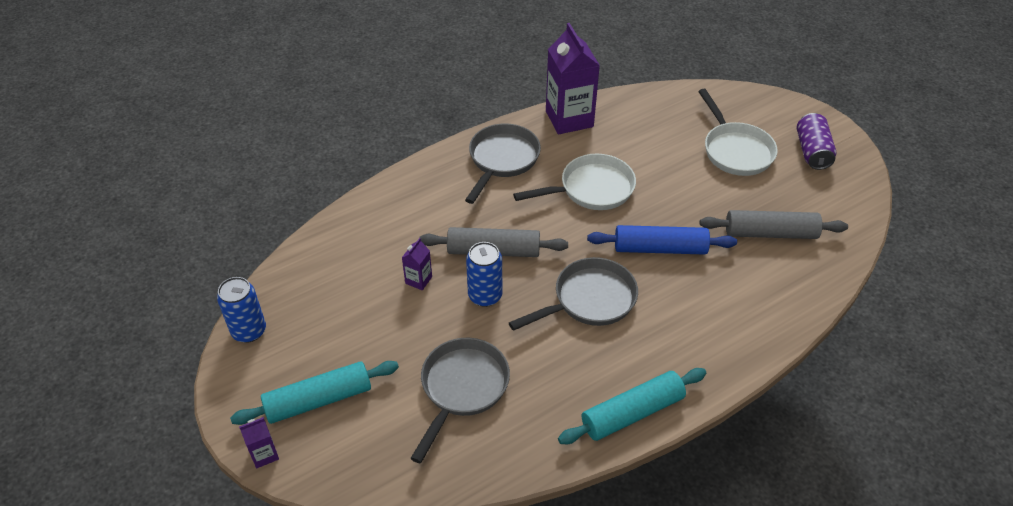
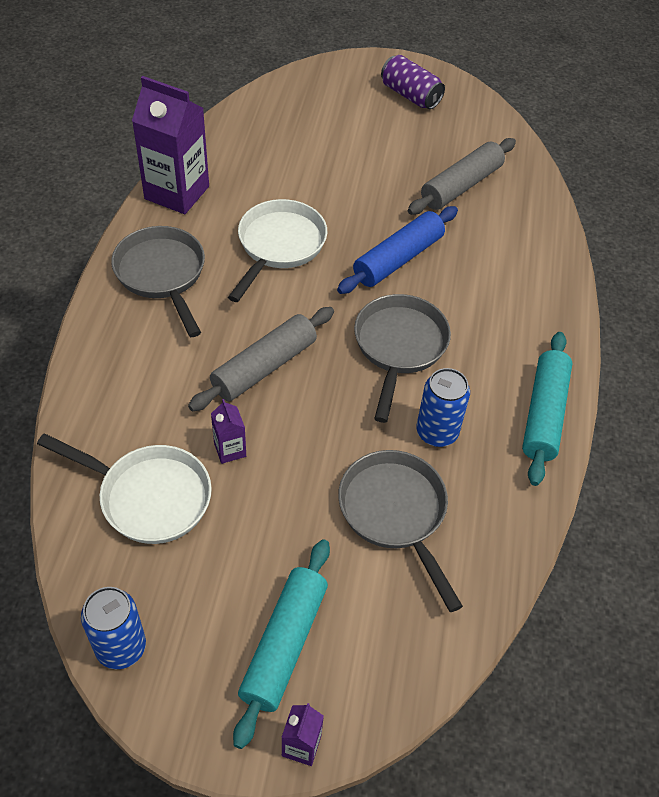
camera: 50 degrees left, 5 degrees up
blue can [466,242,502,307] -> blue can moved to [416,368,470,447]
white pan [698,89,778,176] -> white pan moved to [37,434,212,544]

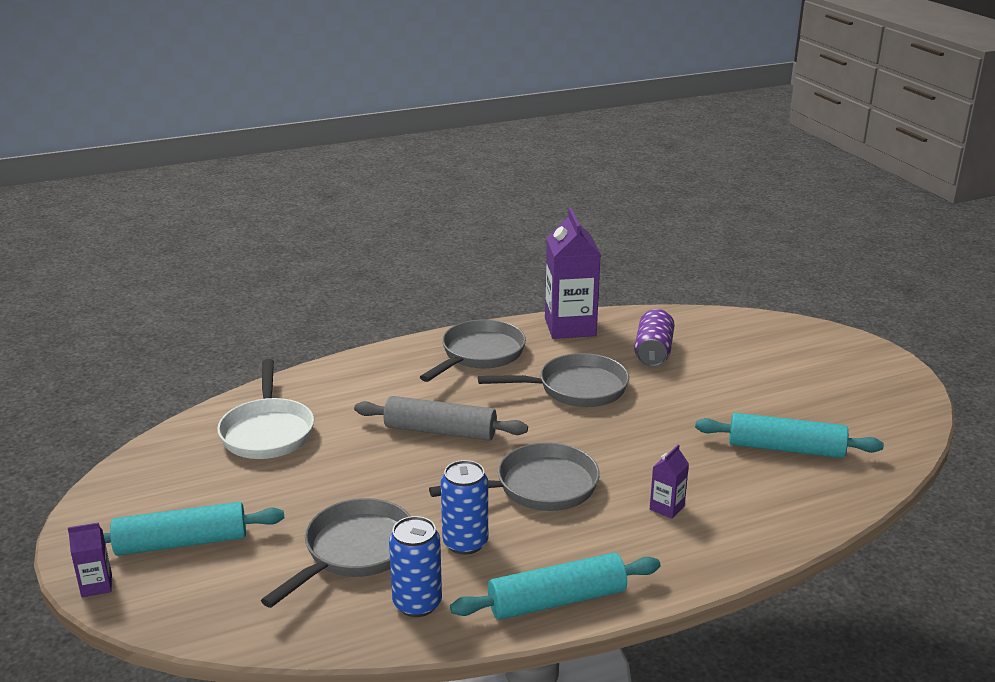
camera: 60 degrees right, 25 degrees down
blue can [81,587,146,669] -> blue can moved to [389,516,442,617]
purple carton [211,399,246,464] -> purple carton moved to [650,445,689,519]
white pan [228,199,327,302] -> grey pan [478,353,629,407]
blue rolling pin [337,206,458,294] -> none
purple can [381,55,445,109] -> purple can moved to [634,309,675,367]
grey rolling pin [408,138,516,215] -> turquoise rolling pin [695,413,884,458]

